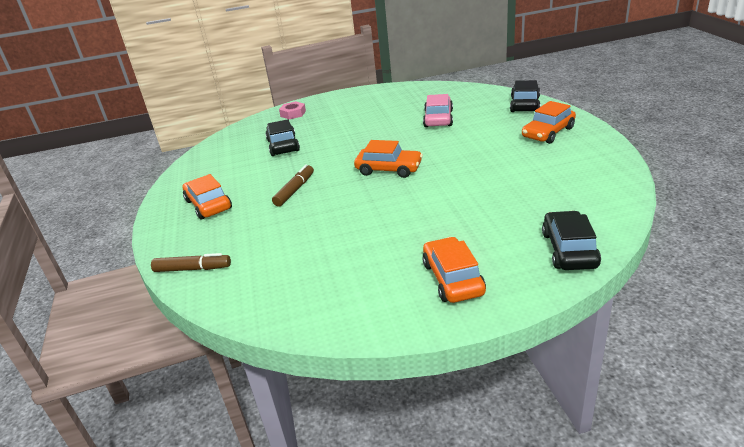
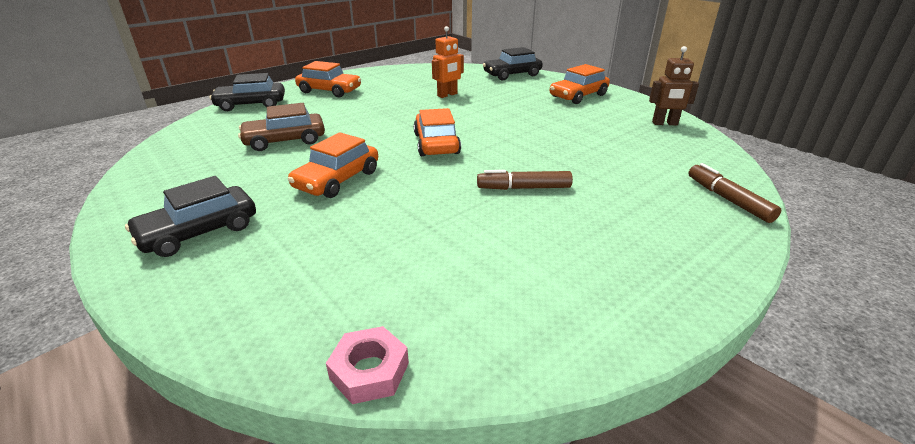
camera: 120 degrees left, 0 degrees up
orange car [183,174,232,220] -> orange car moved to [288,132,378,198]
black car [265,119,300,156] -> black car moved to [125,176,256,257]
pink nut [279,101,306,119] -> pink nut moved to [326,326,409,404]
pink car [423,94,453,127] -> brown car [238,103,325,151]
none -> orange robot [432,26,464,98]
none -> brown robot [649,46,699,125]

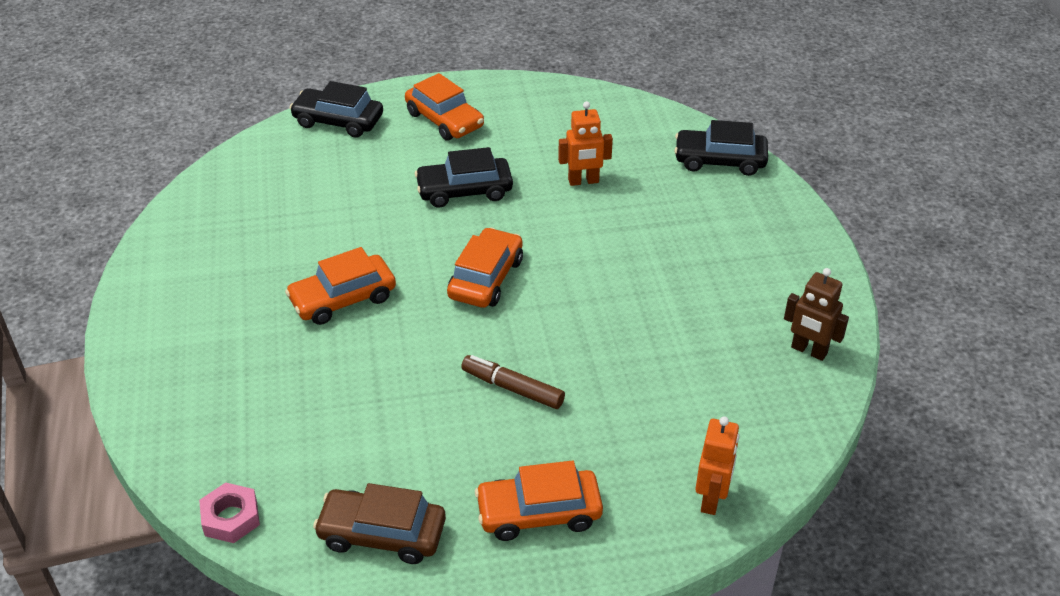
camera: 30 degrees right, 10 degrees up
black car [125,176,256,257] -> black car moved to [415,147,513,208]
brown car [238,103,325,151] -> brown car moved to [313,483,446,564]
orange car [550,64,610,104] -> orange car moved to [475,460,603,541]
brown marker [688,163,781,223] -> orange robot [695,416,739,515]

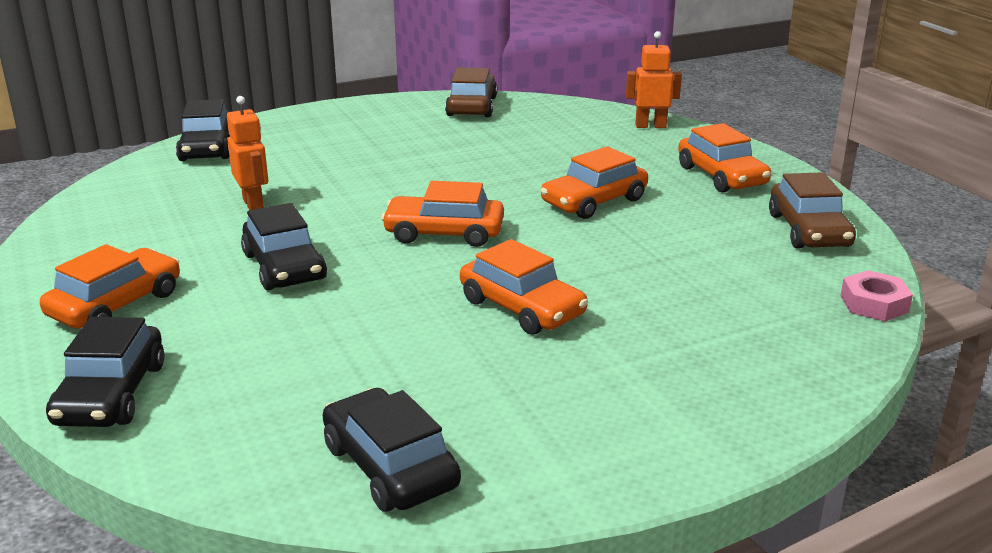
camera: 105 degrees left, 15 degrees down
brown marker [461,355,565,409] -> orange car [540,146,648,219]
brown robot [784,268,849,361] -> brown car [445,67,497,117]
none -> black car [323,388,461,512]

